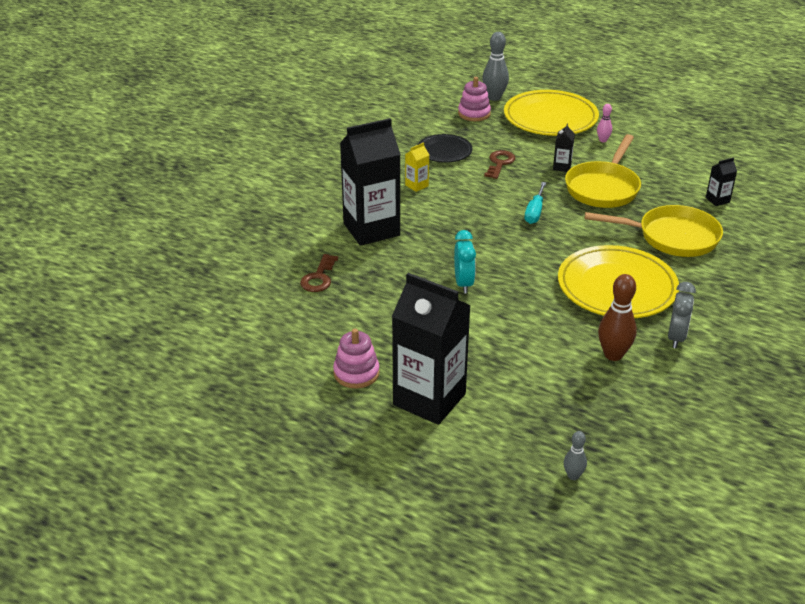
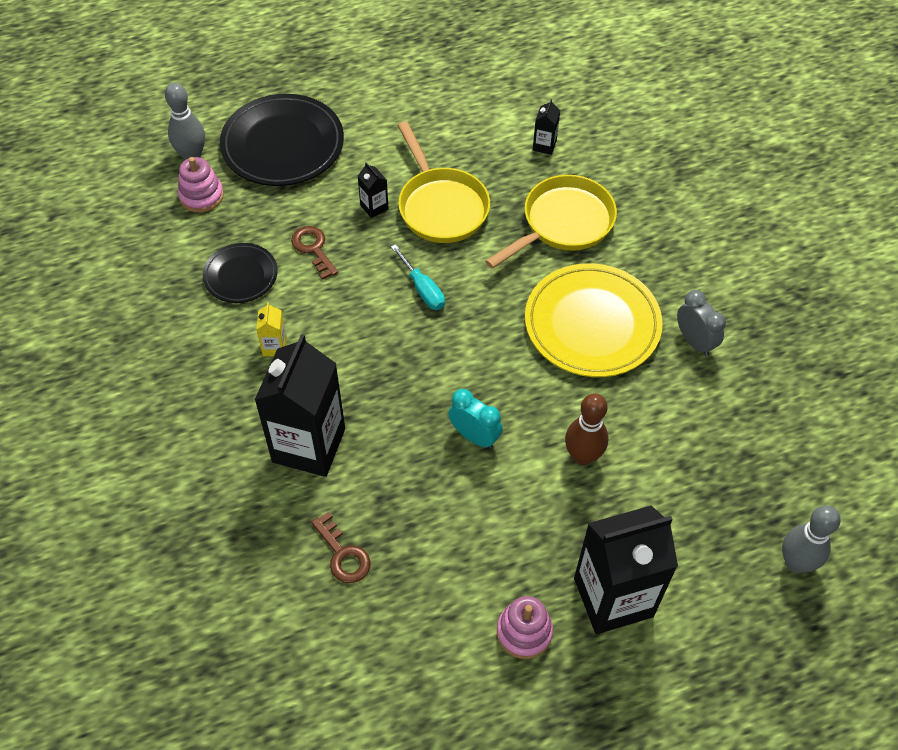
camera: 50 degrees left, 20 degrees up
yellow plate [504,90,599,136] -> black plate [220,94,344,186]
grey bowling pin [564,431,587,480] -> grey bowling pin [782,505,841,573], size x1.84
pink bowling pin [597,104,612,142] -> none
brown bowling pin [598,274,637,361] -> brown bowling pin moved to [565,393,609,465]

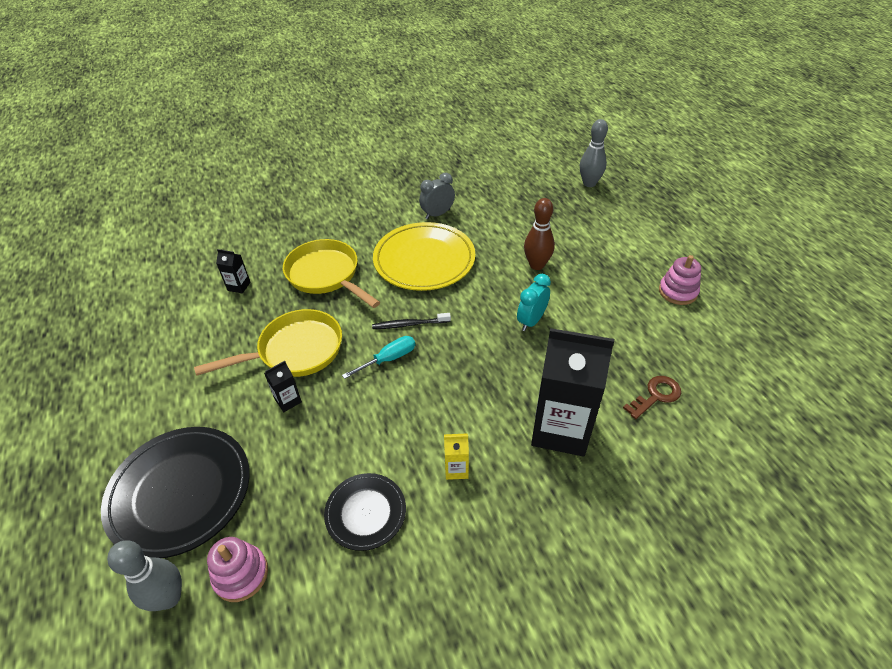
camera: 90 degrees left, 10 degrees down
brown key [291,226,338,280] -> none
black carton [574,506,678,634] -> none
none -> black toothbrush [372,313,451,329]

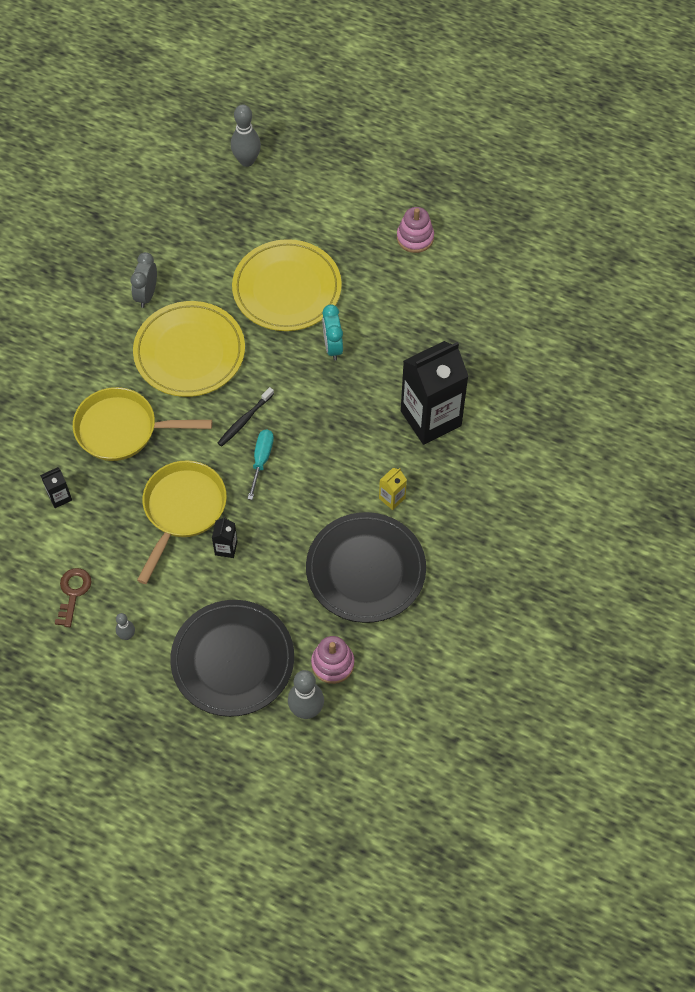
camera: 45 degrees left, 15 degrees up
black plate [324,473,406,551] -> black plate [306,512,426,623], size x1.79
brown bowling pin [524,198,555,270] -> yellow plate [232,239,342,331]
brown key [623,376,681,419] -> brown key moved to [55,568,92,627]
none -> grey bowling pin [116,613,135,640]

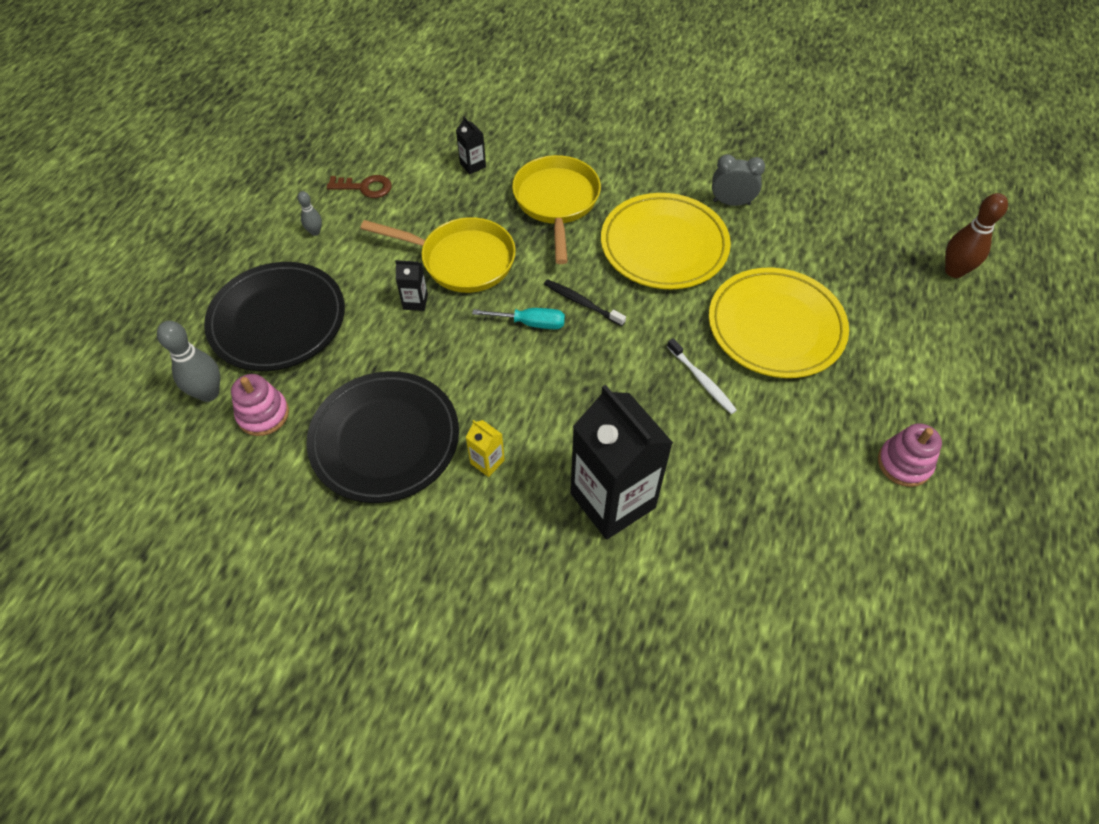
camera: 85 degrees right, 5 degrees down
grey bowling pin [231,104,261,167] -> brown bowling pin [945,193,1008,278]
turquoise clock [322,304,343,360] -> white toothbrush [667,338,737,414]

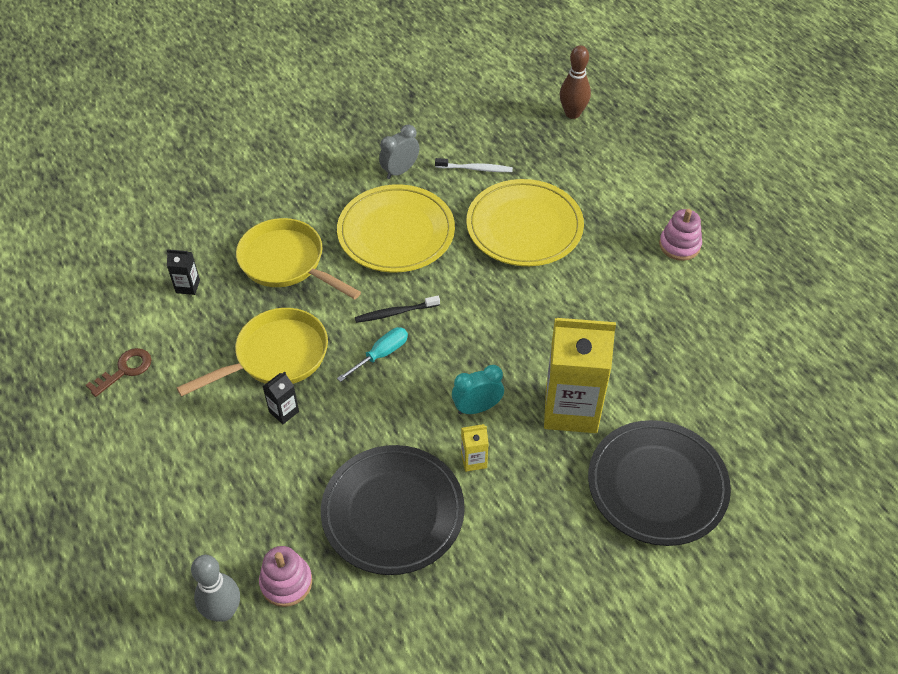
camera: 50 degrees left, 5 degrees down
black plate [204,262,345,371] -> black plate moved to [588,420,731,546]
grey bowling pin [298,191,322,236] -> none
black carton [570,385,673,540] -> yellow carton [544,318,616,433]
white toothbrush [667,338,737,414] -> white toothbrush moved to [435,158,513,172]
none -> turquoise clock [452,365,504,414]

